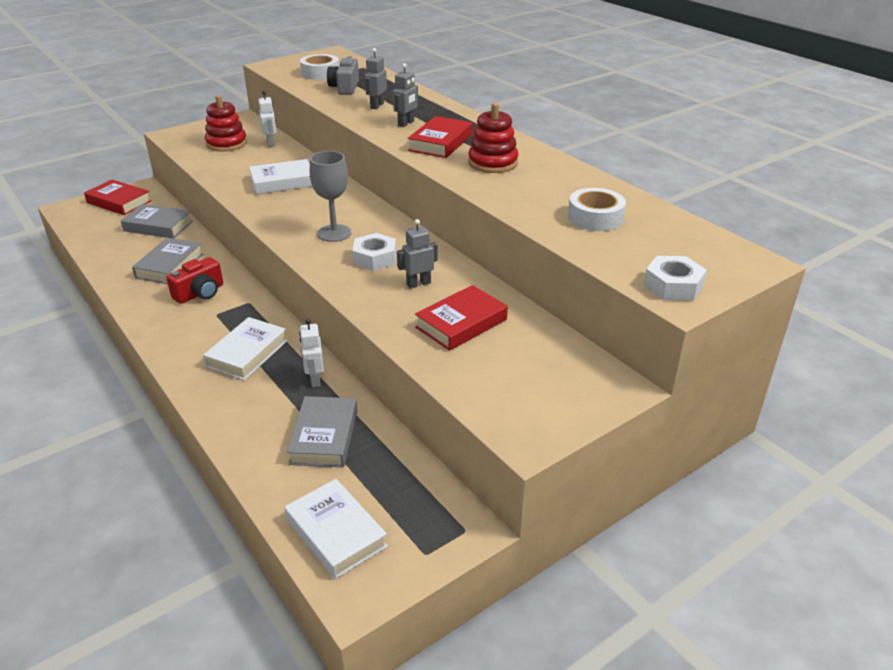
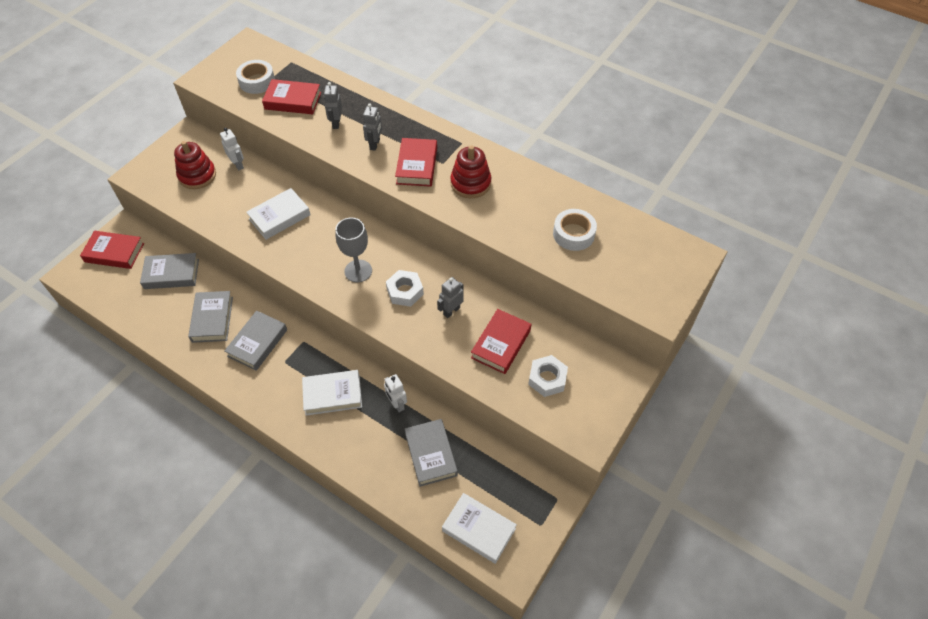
camera: 20 degrees left, 20 degrees up
red camera [166,257,223,304] -> grey book [224,311,287,371]
white book [203,317,288,380] -> white book turned 75 degrees clockwise [302,370,362,416]
grey camera [327,56,359,95] -> red book [262,79,321,114]
white nut [643,256,707,301] -> white nut moved to [528,355,568,397]

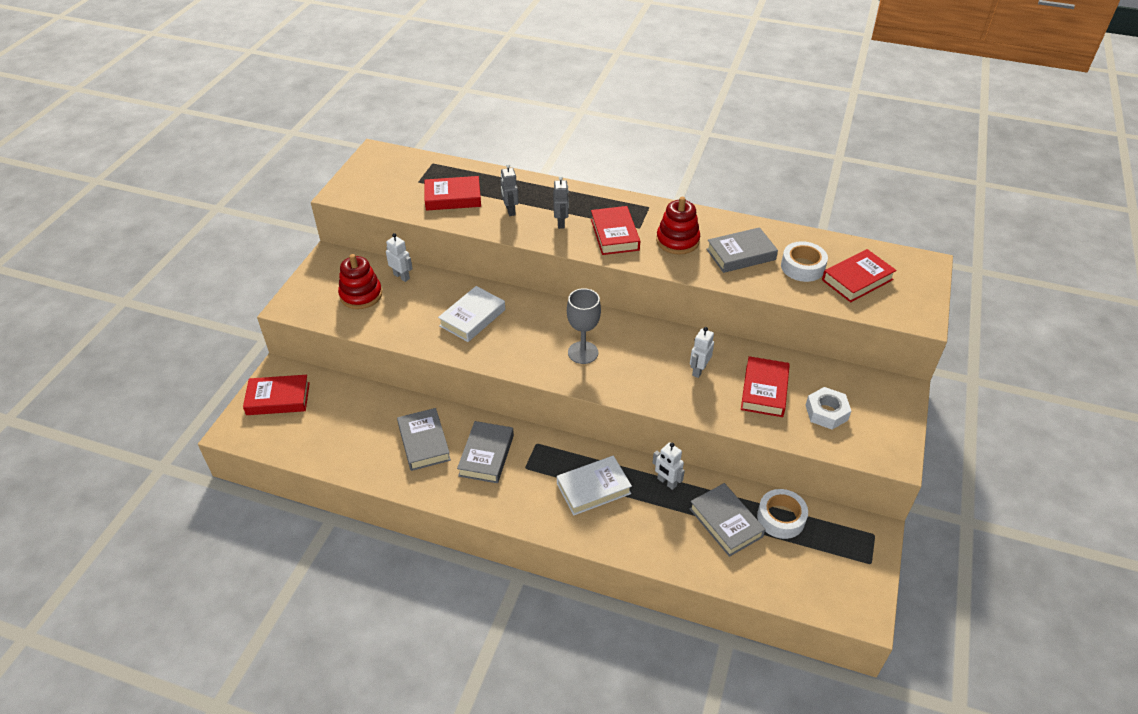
camera: 15 degrees left, 10 degrees down
grey book [140,253,199,289] -> grey book moved to [706,227,778,273]
white tape [236,60,275,94] -> white tape moved to [757,489,808,539]
white nut [386,270,424,307] -> none
grey robot [437,277,464,318] -> white robot [690,327,714,378]
white book [442,493,517,564] -> none
none -> red book [822,249,897,302]

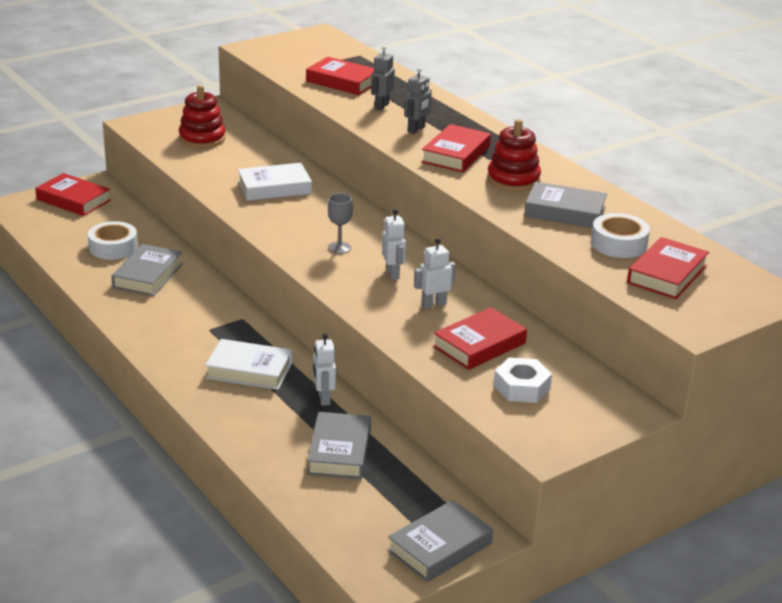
camera: 35 degrees right, 15 degrees down
white robot [386,233,413,282] -> white robot moved to [382,209,406,280]
grey book [457,421,514,483] -> grey book moved to [387,500,493,582]
grey goblet [567,288,601,364] -> grey goblet [328,193,353,254], size x0.64
white tape [757,489,808,539] -> white tape moved to [88,221,138,260]
red book [822,249,897,302] -> red book turned 60 degrees counterclockwise [627,237,709,299]

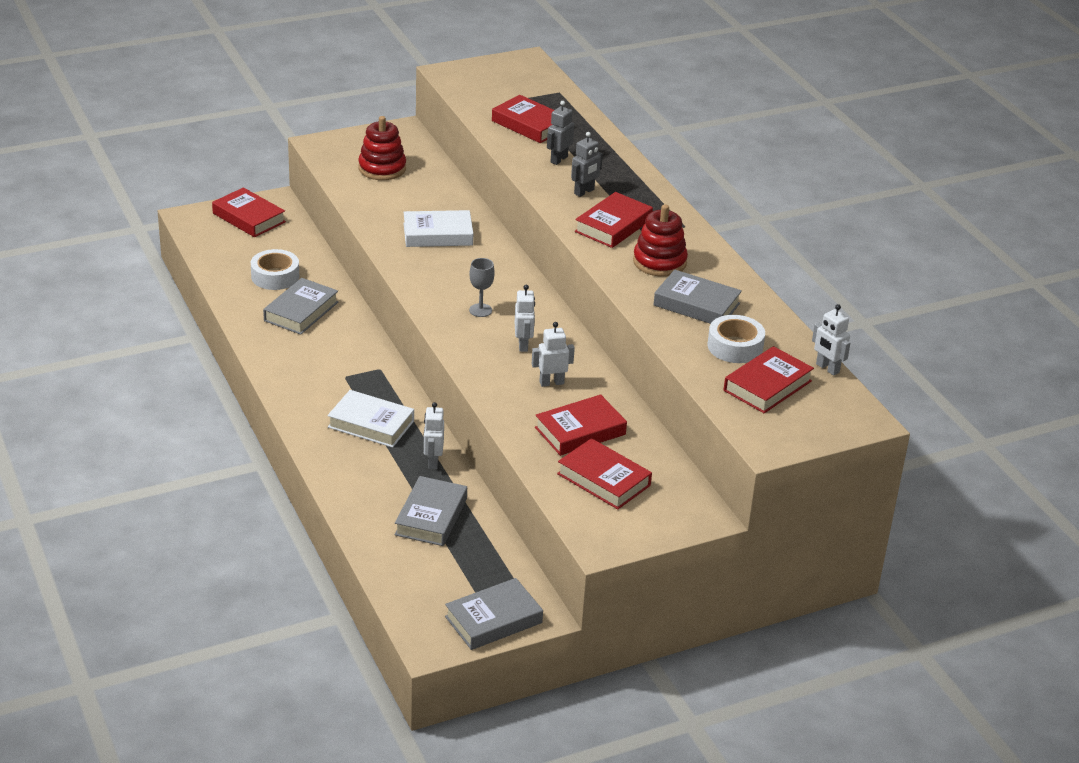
camera: 10 degrees right, 5 degrees up
white nut [494,357,552,403] -> red book [557,438,652,509]
none -> white robot [812,304,850,375]

